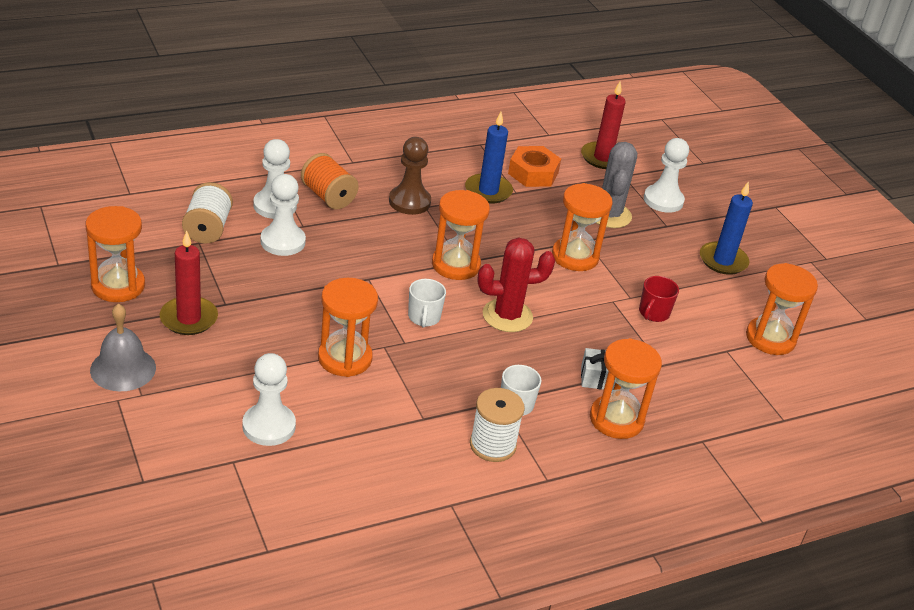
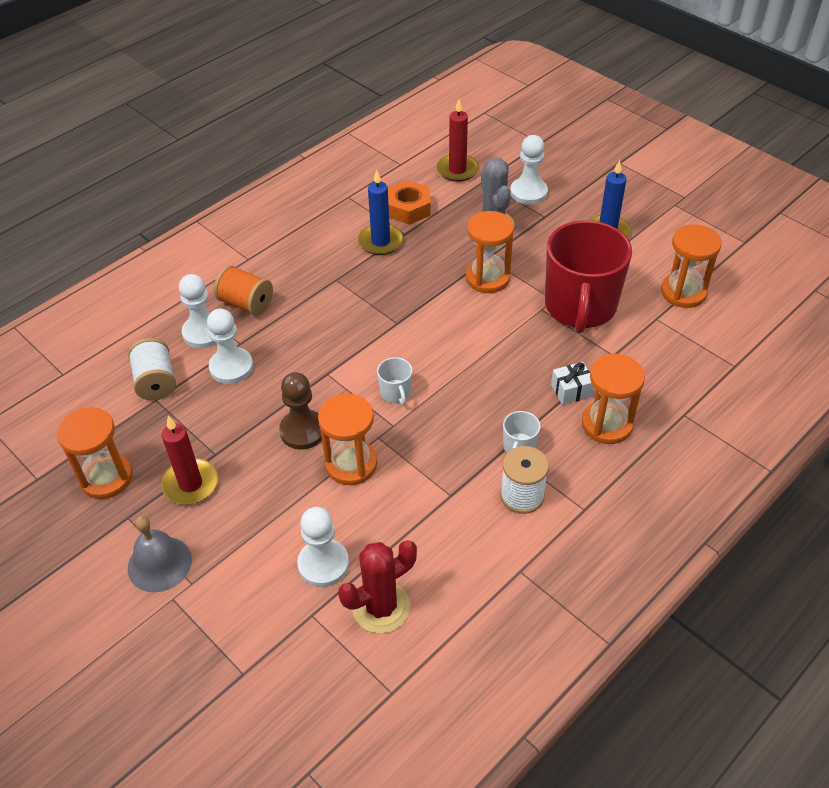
camera: 15 degrees left, 10 degrees up
brown pawn [389,137,431,215] -> brown pawn moved to [279,372,322,450]
orange hourglass [432,190,490,280] -> none
red cactus [477,237,555,332] -> red cactus moved to [338,540,417,633]
red mug [639,276,679,322] -> red mug [545,220,632,333], size x2.48

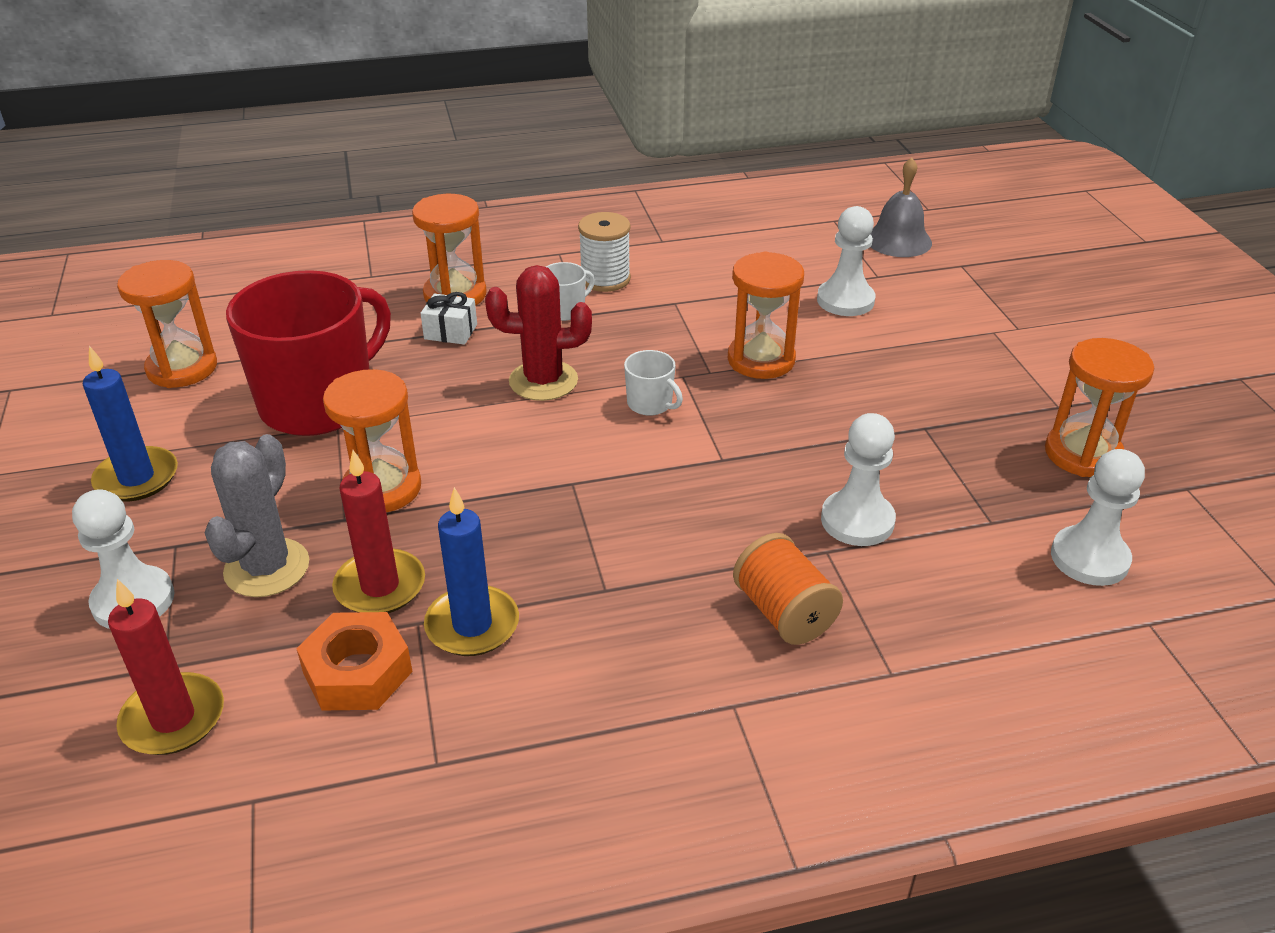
camera: 150 degrees left, 10 degrees down
white spool [128,338,176,400] -> none
grey bell [128,516,192,592] -> grey bell moved to [870,158,932,257]
red candle [161,416,218,504] -> red candle moved to [332,450,425,613]
white pawn [179,274,217,348] -> white pawn moved to [1051,449,1145,586]
brown pawn [279,372,322,450] -> none
red cactus [338,540,417,633] -> red cactus moved to [485,265,592,401]
white mug [377,357,412,405] -> white mug turned 120 degrees clockwise [624,350,683,416]

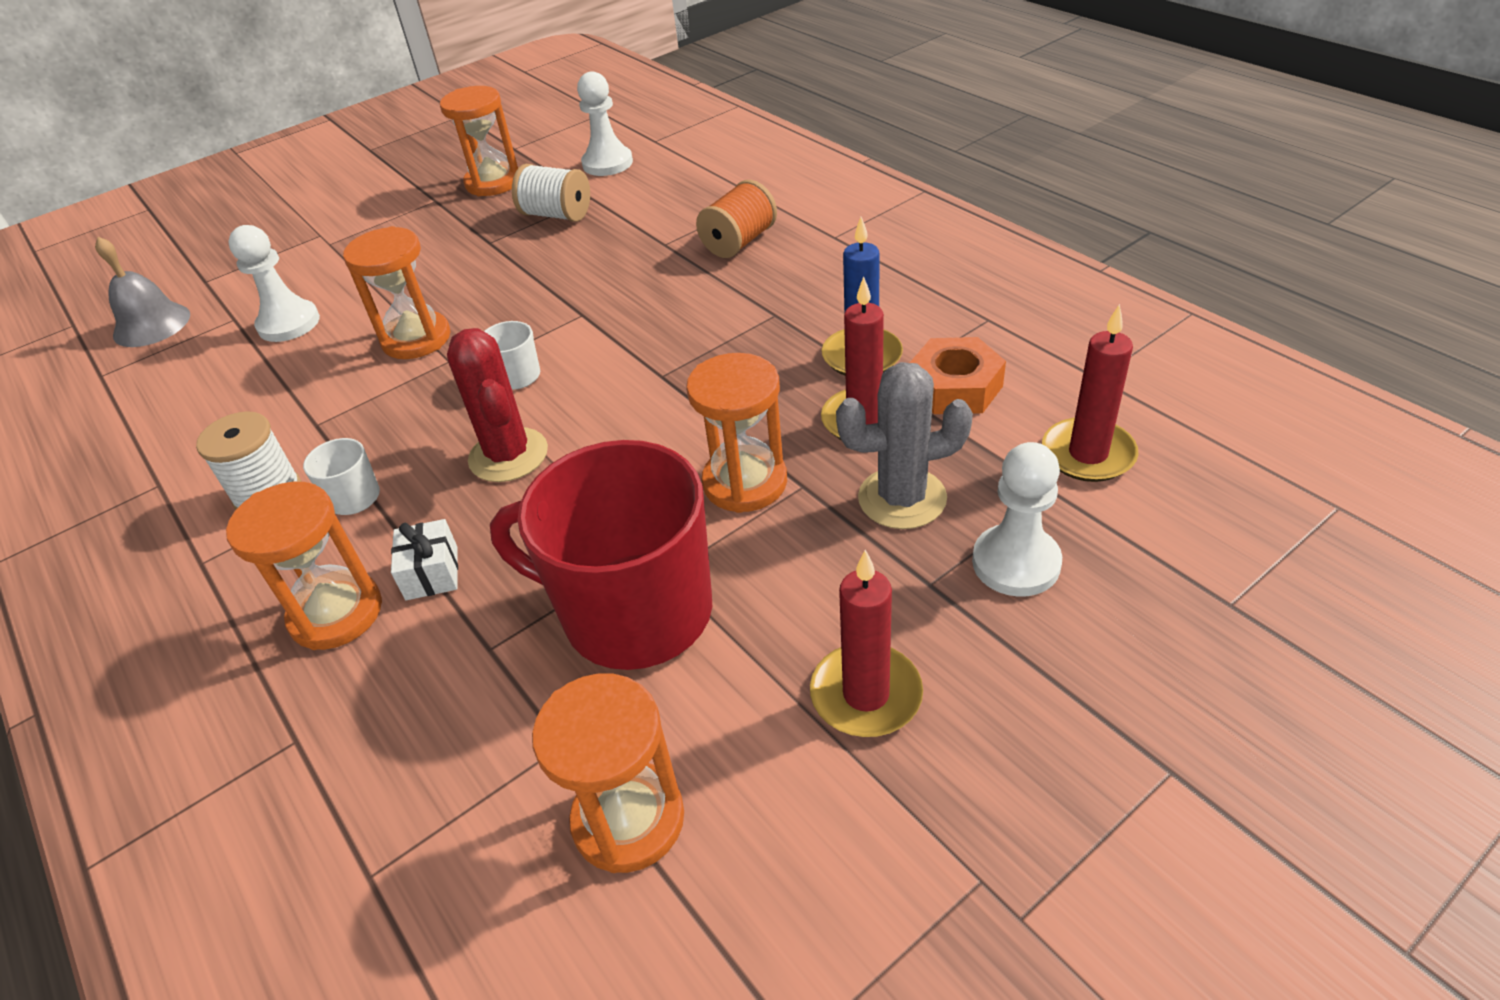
camera: 110 degrees left, 5 degrees up
blue candle [83,346,178,502] -> red candle [810,550,923,737]
white pawn [821,413,896,546] -> none
none -> white spool [512,164,590,222]

